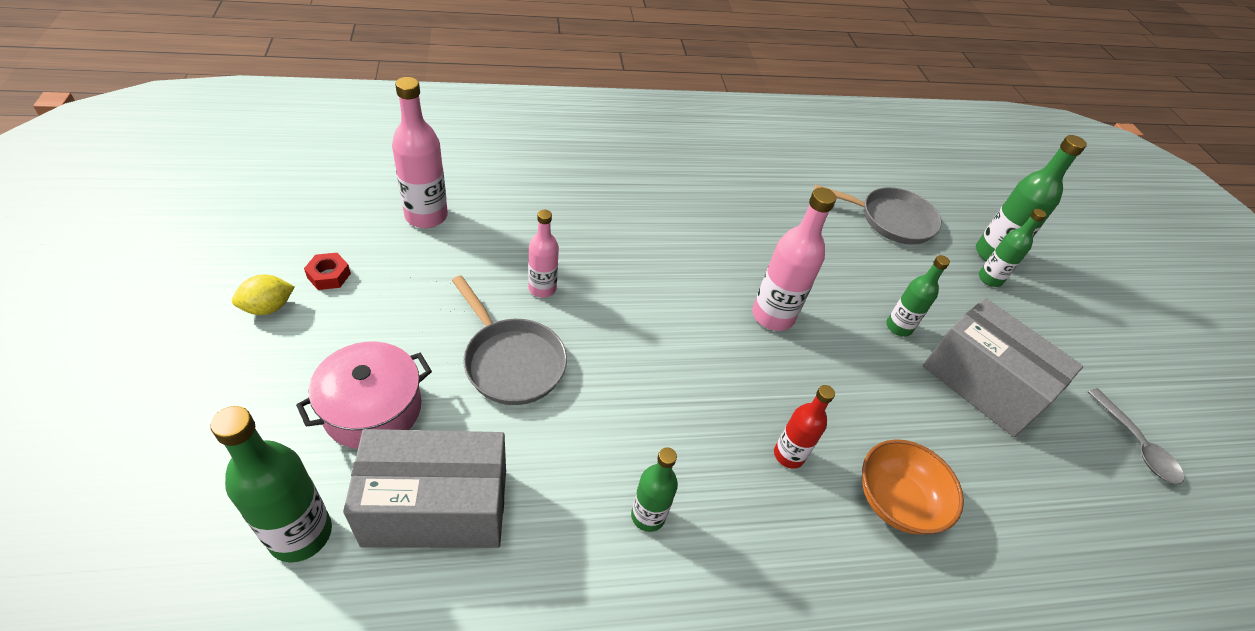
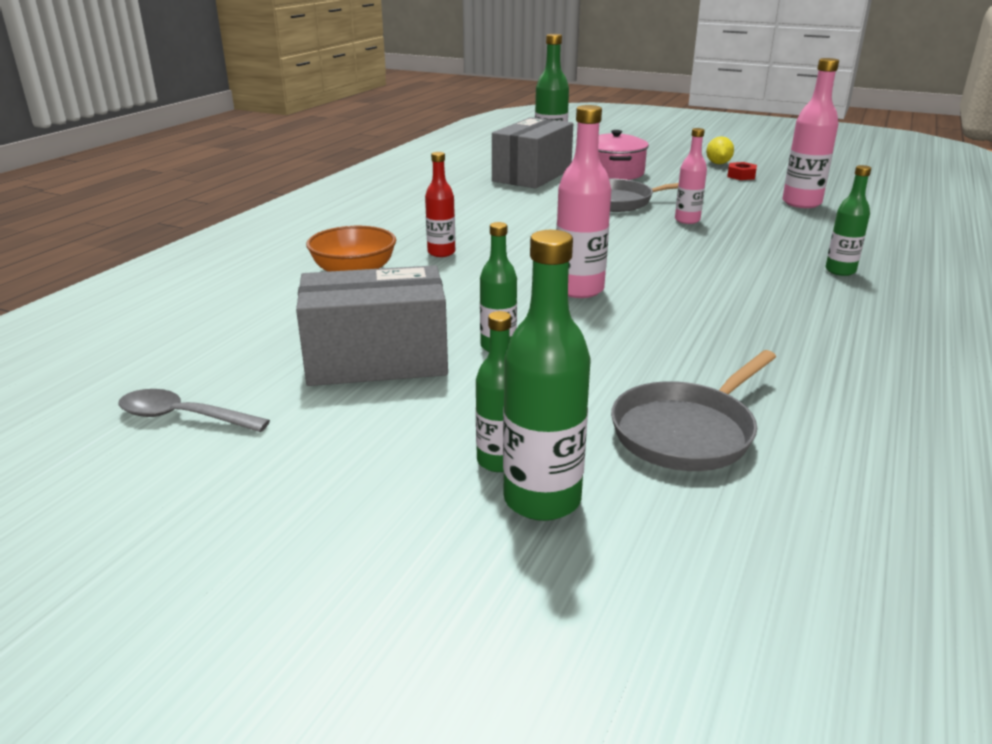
camera: 130 degrees right, 20 degrees down
green bottle [631,447,678,532] -> green bottle moved to [825,165,871,276]

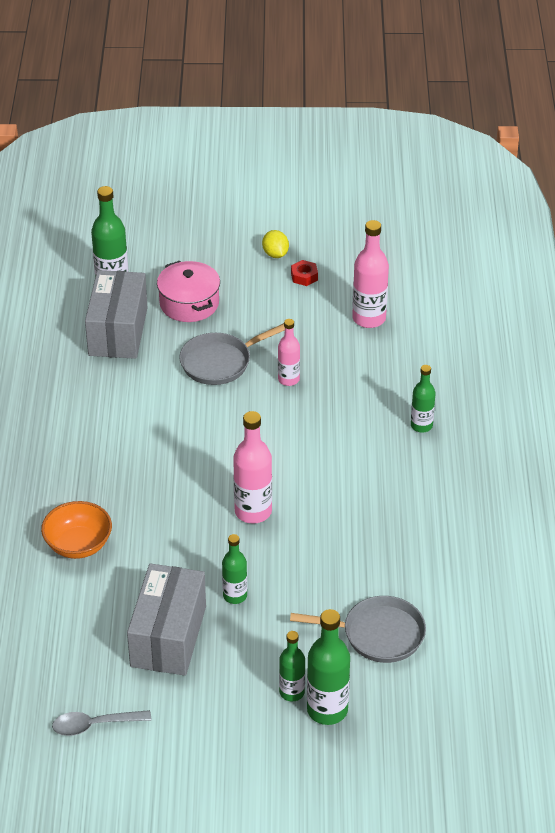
camera: 25 degrees left, 15 degrees up
grey box [296,265,448,386] -> grey box turned 45 degrees counterclockwise [127,563,206,676]
red bottle [425,152,455,257] -> none
grey pan [611,350,776,471] -> grey pan turned 105 degrees counterclockwise [290,596,426,663]

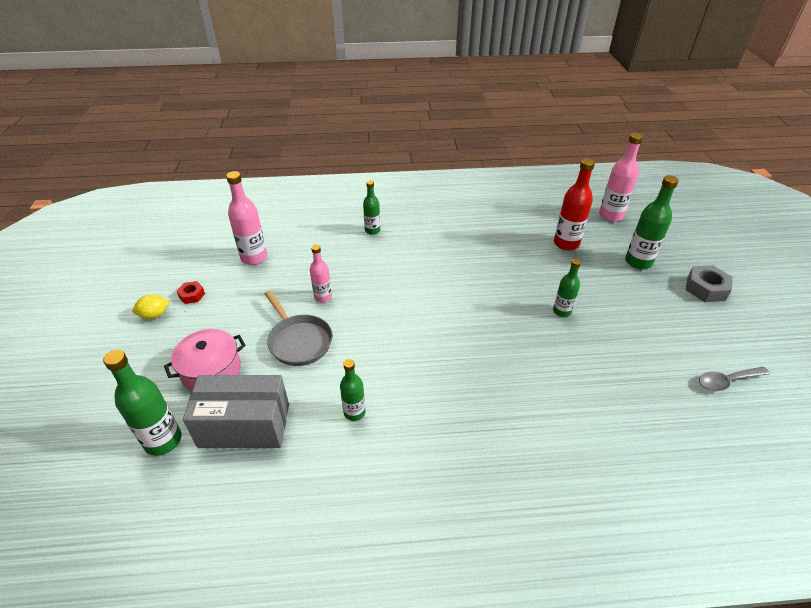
camera: 95 degrees left, 0 degrees up
orange bowl [41,501,112,559] -> none
grey spoon [52,710,152,736] -> grey spoon turned 90 degrees clockwise [699,367,770,391]
grey box [127,563,206,676] -> none
pink bottle [233,411,272,524] -> pink bottle moved to [599,133,643,222]
green bottle [279,631,305,702] -> green bottle moved to [340,359,366,421]
grey pan [290,596,426,663] -> red bottle [554,158,595,250]
none -> grey nut [686,265,733,302]

